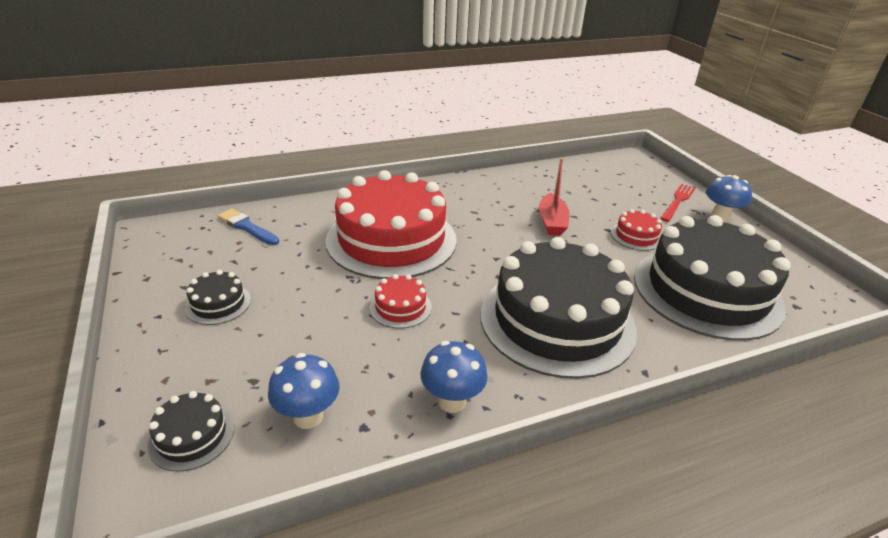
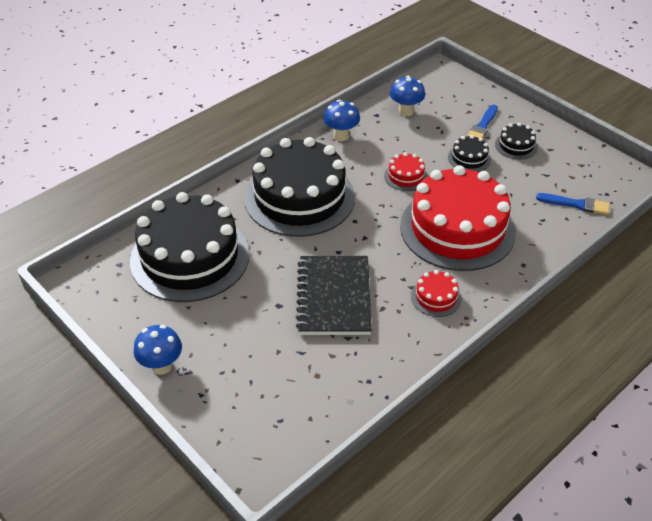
camera: 160 degrees right, 10 degrees up
black cake [148,391,234,472] -> black cake moved to [448,135,491,172]
red boat [539,158,570,236] -> black notebook [296,256,372,335]
red cake [611,209,662,251] -> red cake moved to [411,270,462,317]
red fork [660,184,695,222] -> none
none -> blue brush [467,105,498,138]

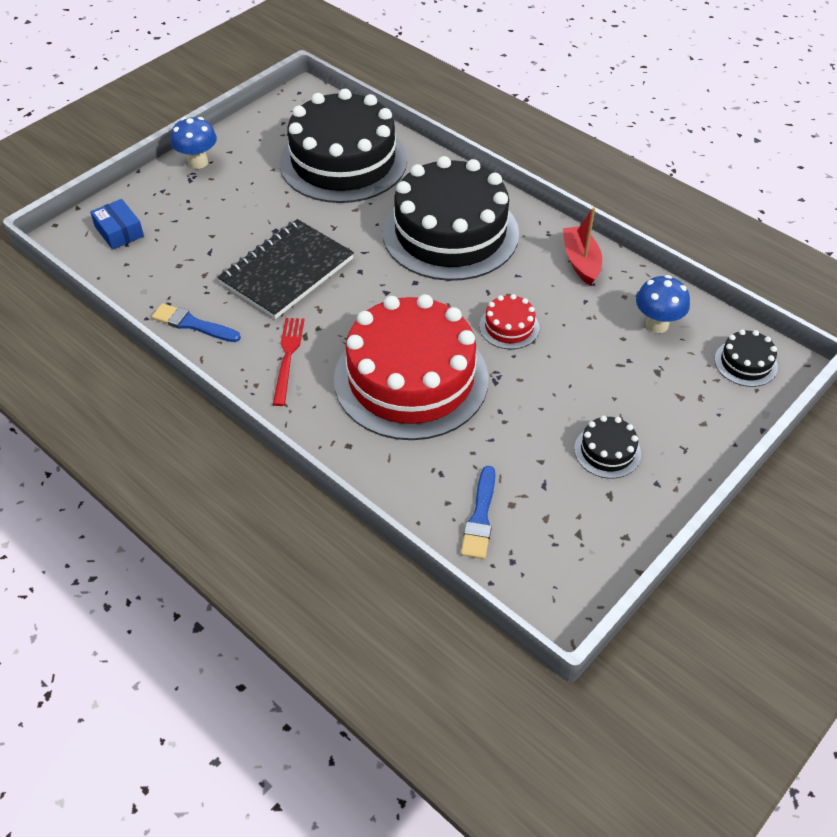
camera: 85 degrees right, 5 degrees up
black notebook [296,256,372,335] -> black notebook turned 45 degrees counterclockwise [217,219,354,319]
blue mushroom [323,100,360,141] -> red boat [563,207,602,286]
red cake [411,270,462,317] -> red fork [272,318,304,406]
black cake [448,135,491,172] -> black cake moved to [715,329,778,387]
blue brush [467,105,498,138] -> blue brush moved to [152,303,241,342]
none -> blue box [90,199,144,250]

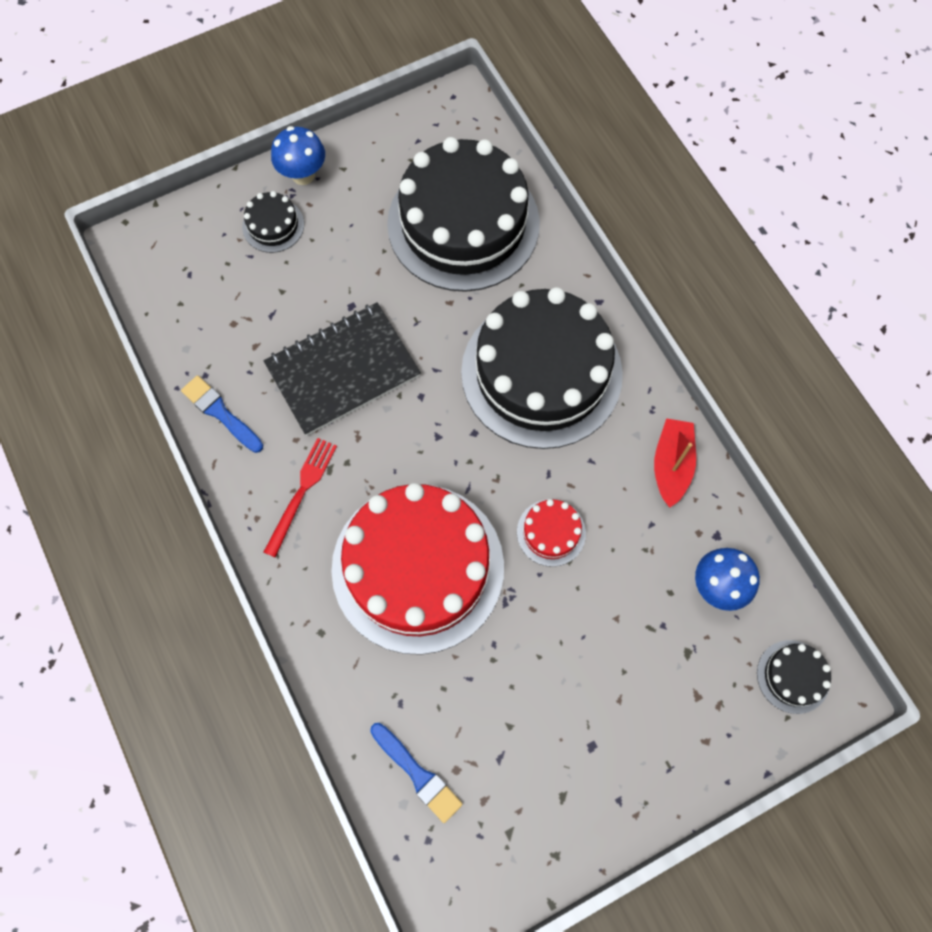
camera: 20 degrees right, 20 degrees up
blue box [90,199,144,250] -> none
blue brush [461,466,495,559] -> blue brush turned 75 degrees counterclockwise [370,723,463,823]
black cake [574,416,641,479] -> black cake moved to [242,191,304,253]

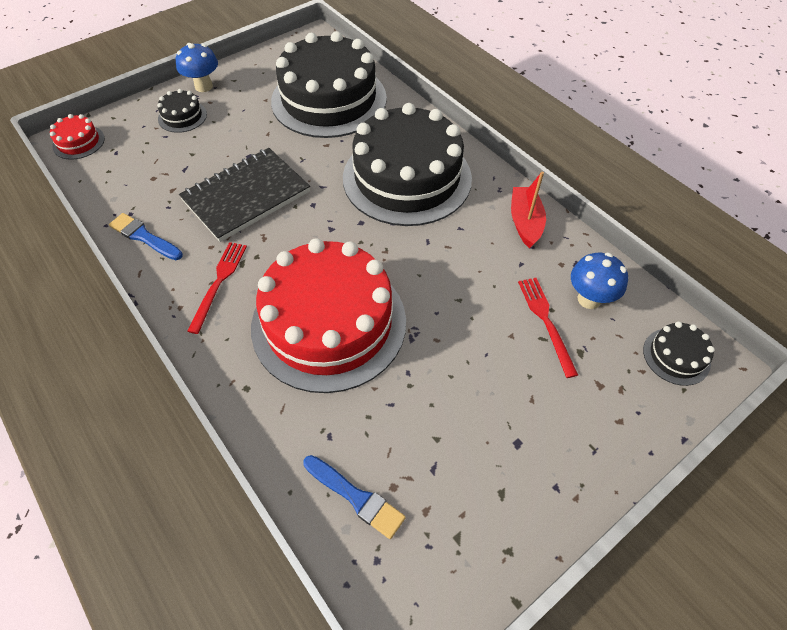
camera: 10 degrees left, 15 degrees down
red cake [517,499,586,567] -> red cake moved to [50,114,105,160]
none -> red fork [518,278,578,378]

